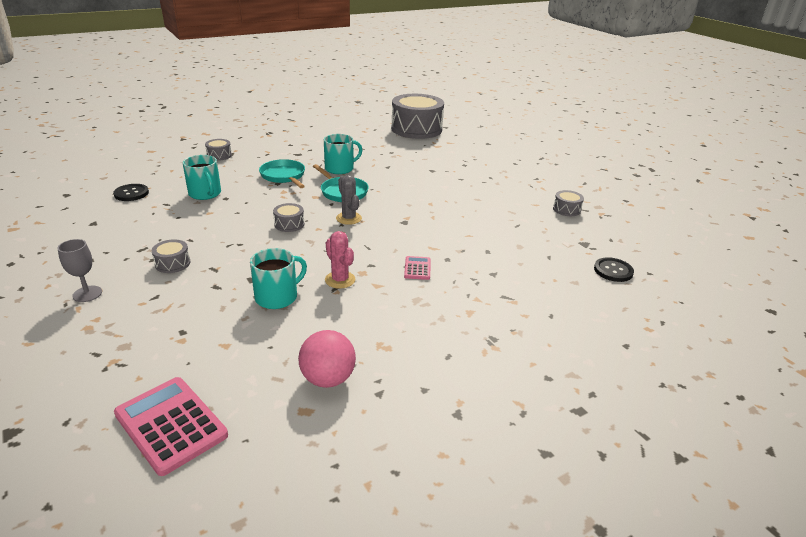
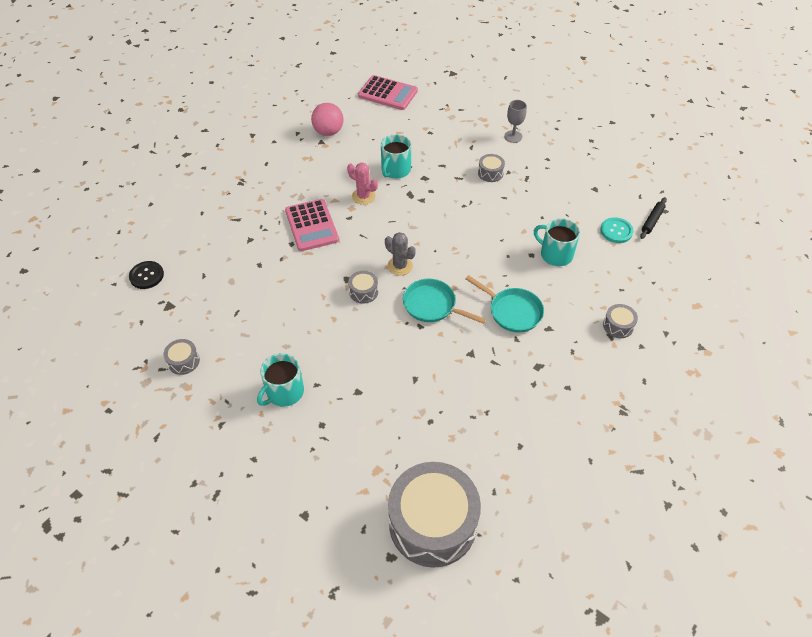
camera: 160 degrees right, 20 degrees up
black button [113,184,149,201] -> turquoise button [600,217,634,243]
grey drum [273,203,304,232] -> grey drum moved to [348,271,378,304]
turquoise mug [324,134,362,174] -> turquoise mug moved to [257,353,304,407]
pink calculator [404,256,431,280] -> pink calculator [285,199,339,251], size x1.98
none -> black rolling pin [640,197,667,239]

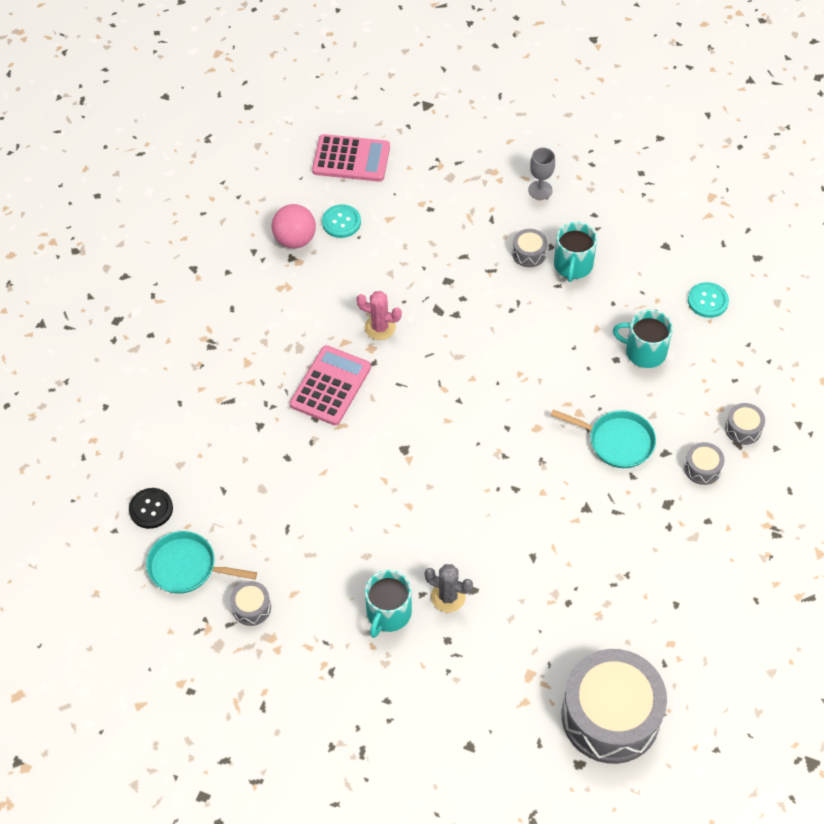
camera: 15 degrees left, 5 degrees up
pink calculator [285,199,339,251] -> pink calculator turned 120 degrees counterclockwise [290,345,371,425]
grey drum [348,271,378,304] -> grey drum moved to [684,442,724,485]
turquoise mug [381,134,411,179] -> turquoise mug moved to [554,222,597,282]
grey cactus [385,232,416,276] -> grey cactus moved to [424,564,473,612]
turquoise pan [403,279,486,324] -> turquoise pan moved to [146,531,257,594]
black rolling pin [640,197,667,239] -> none
none -> turquoise button [322,205,361,238]

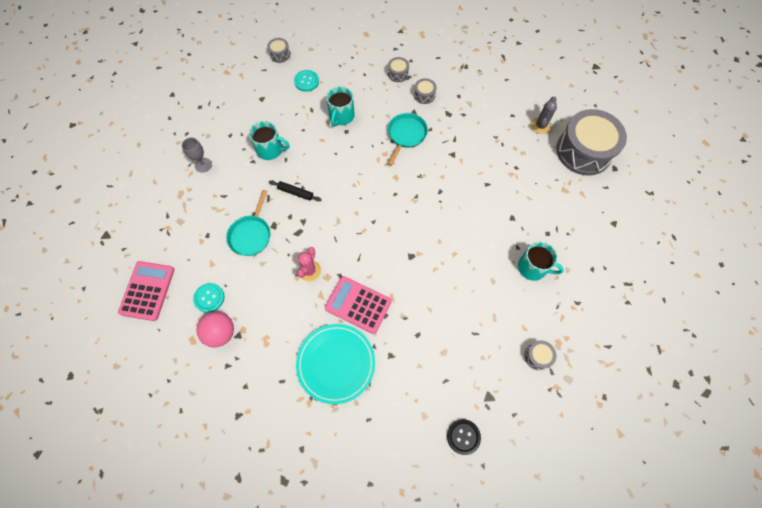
camera: 90 degrees left, 10 degrees up
turquoise pan [146,531,257,594] -> turquoise pan moved to [226,190,270,256]
grey cactus [424,564,473,612] -> grey cactus moved to [531,96,557,134]
grey drum [512,229,547,267] -> grey drum moved to [267,38,290,63]
none -> black rolling pin [269,180,322,201]
none -> turquoise plate [296,324,375,404]

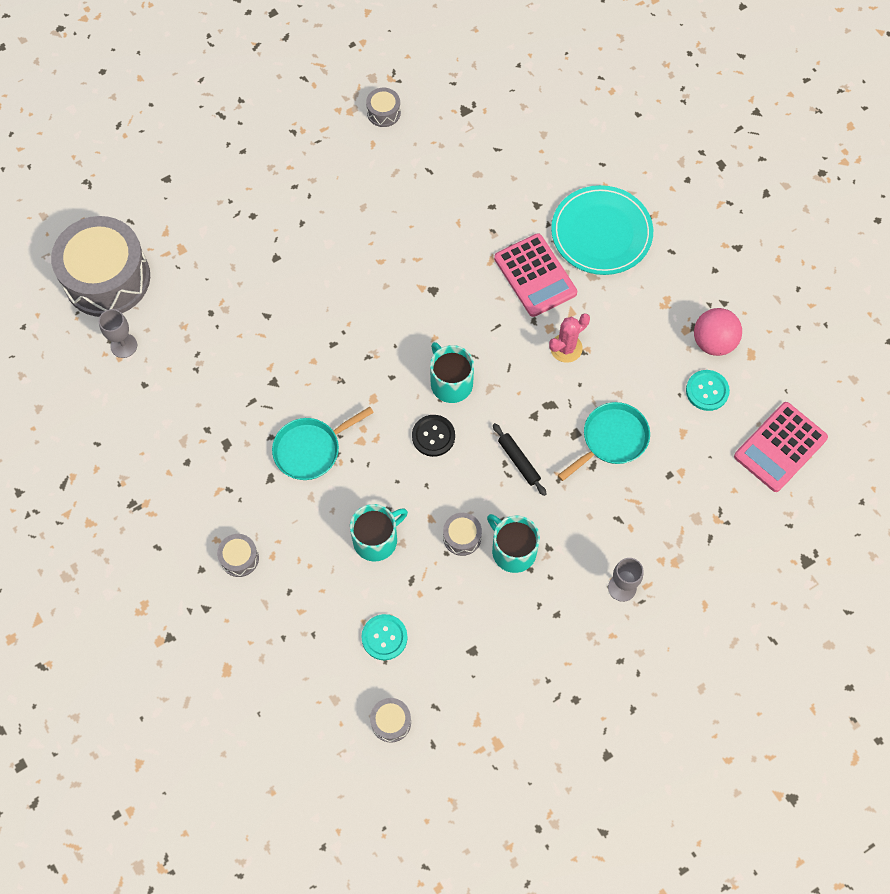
camera: 145 degrees left, 0 degrees up
grey drum [414,78,437,104] -> grey drum moved to [443,513,482,556]
black button [447,419,481,455] -> black button moved to [412,415,455,457]
turquoise mug [518,242,564,281] -> turquoise mug moved to [430,342,474,403]
grey cactus [531,96,557,134] -> grey goblet [99,309,137,358]

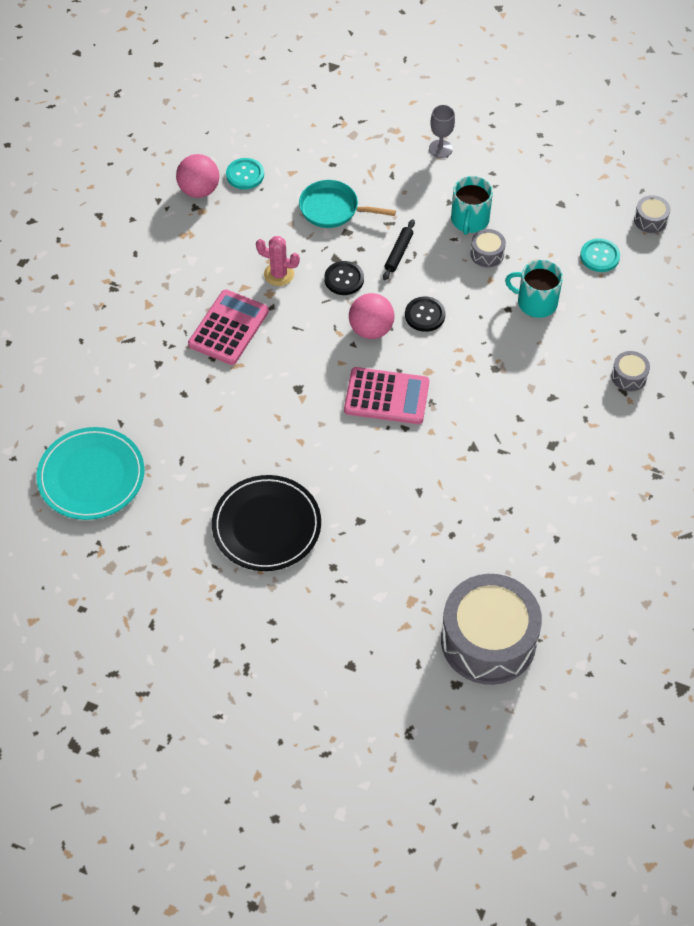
camera: 125 degrees left, 10 degrees down
grey goblet [99,309,137,358] -> none
turquoise pan [272,407,374,480] -> none
grey drum [366,88,401,127] -> none
turquoise mug [430,342,474,403] -> pink ball [349,293,394,339]
turquoise plate [551,185,653,275] -> turquoise plate moved to [36,427,144,520]
pink calculator [734,402,828,492] -> pink calculator moved to [344,367,429,424]
none -> black plate [212,475,321,571]
none -> black button [324,261,364,295]

